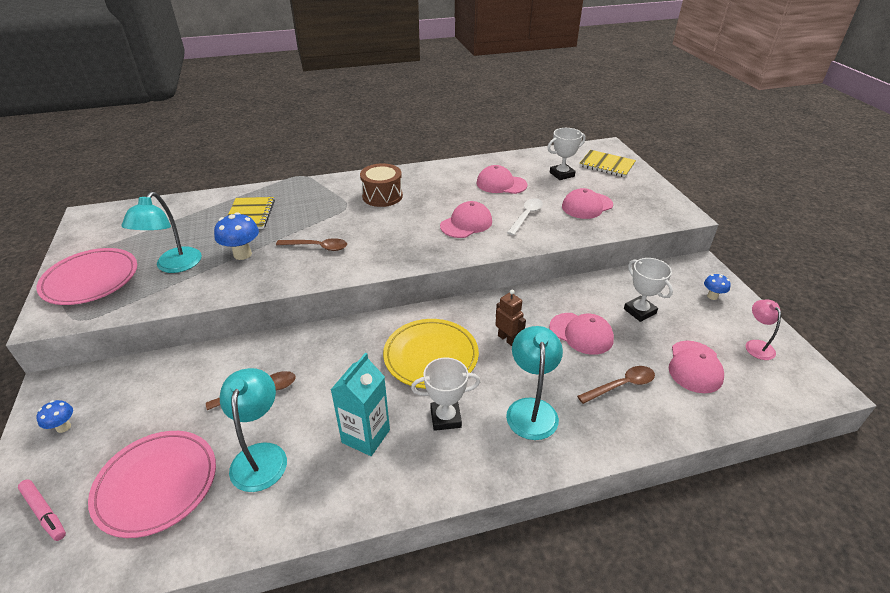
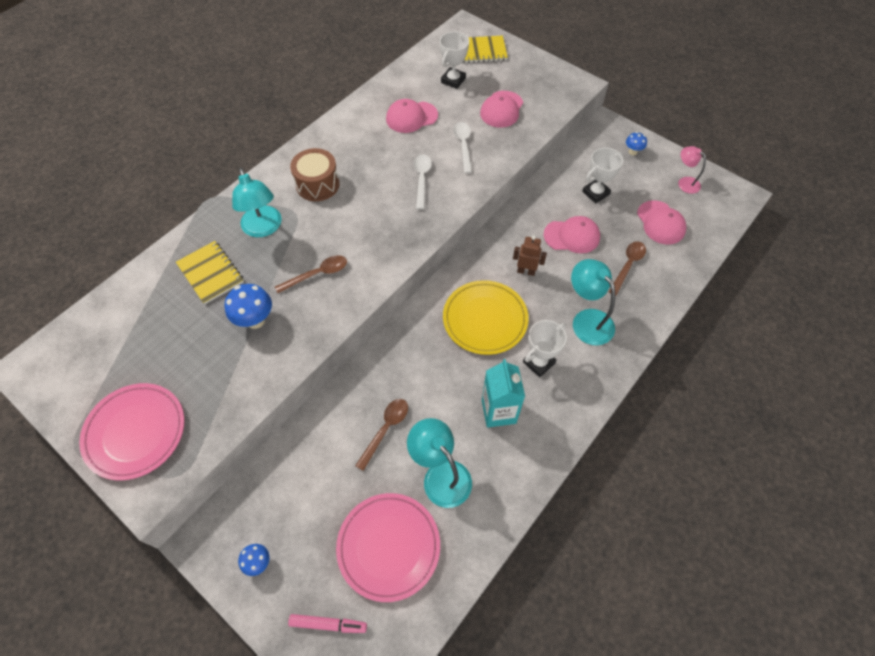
camera: 35 degrees left, 20 degrees up
turquoise lamp [121,192,202,273] -> turquoise lamp moved to [232,168,282,237]
pink cap [440,201,492,238] -> white spoon [413,154,432,210]
white trophy [624,258,673,322] -> white trophy turned 60 degrees counterclockwise [582,148,623,203]

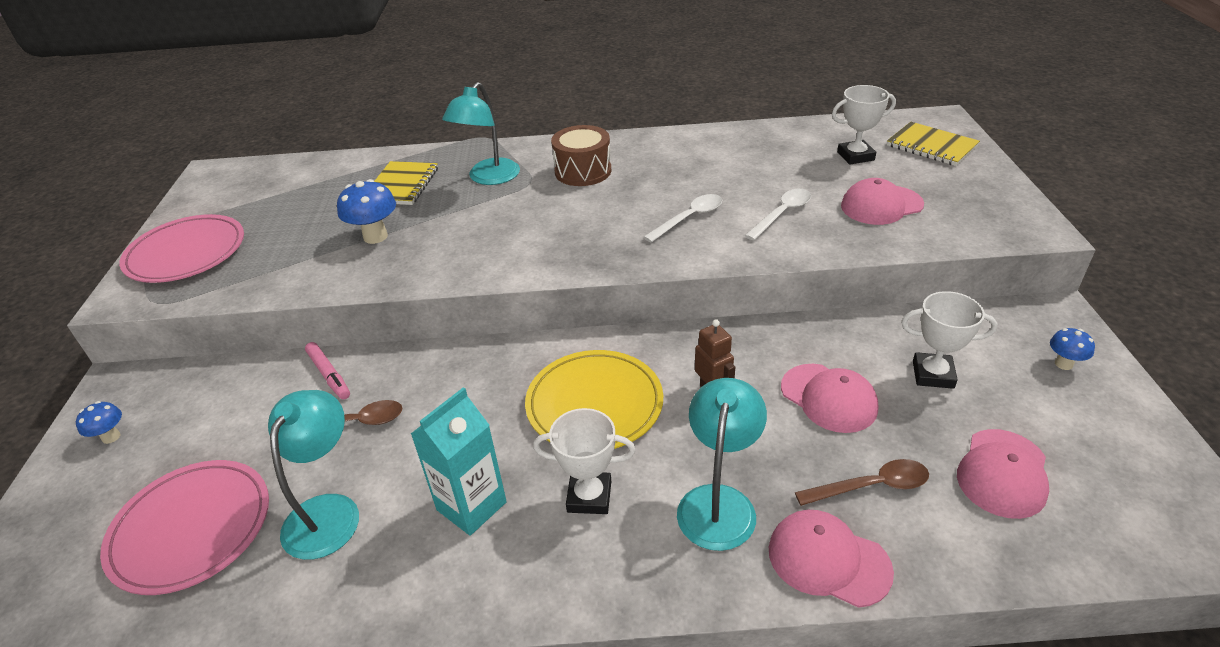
camera: 50 degrees right, 20 degrees down
brown spoon [275,255,347,293] -> none
pink marker [288,614,367,633] -> pink marker moved to [305,342,350,399]
pink cap [386,99,438,133] -> pink cap moved to [769,510,894,608]
pink lamp [678,146,706,194] -> none

